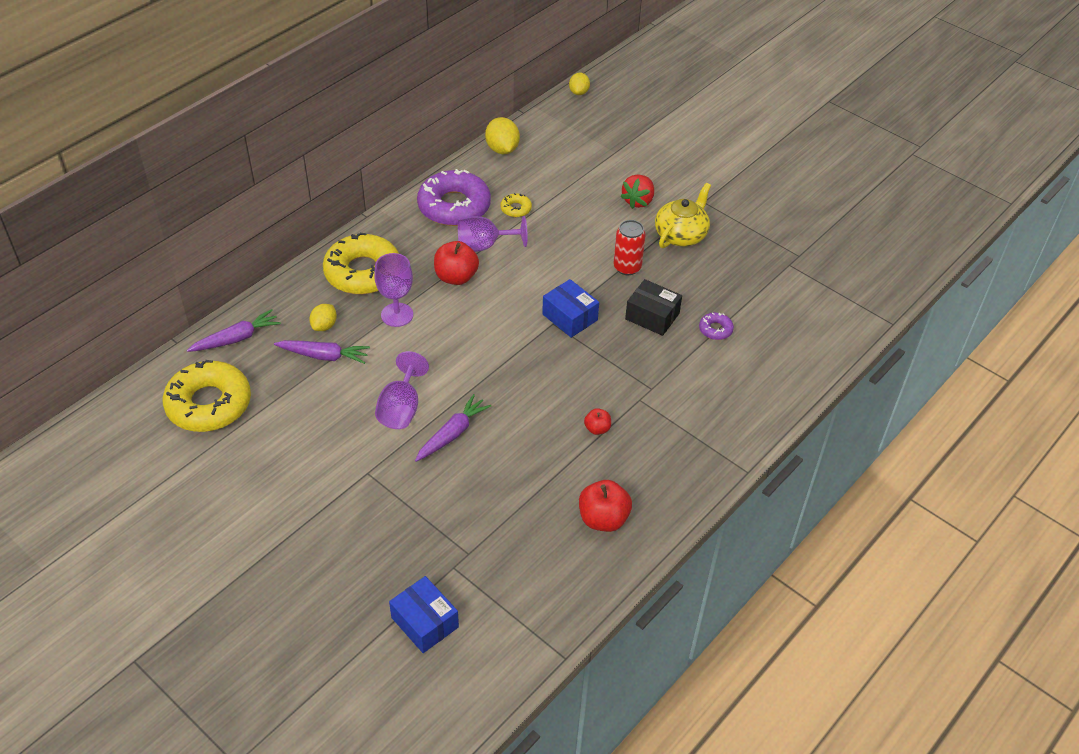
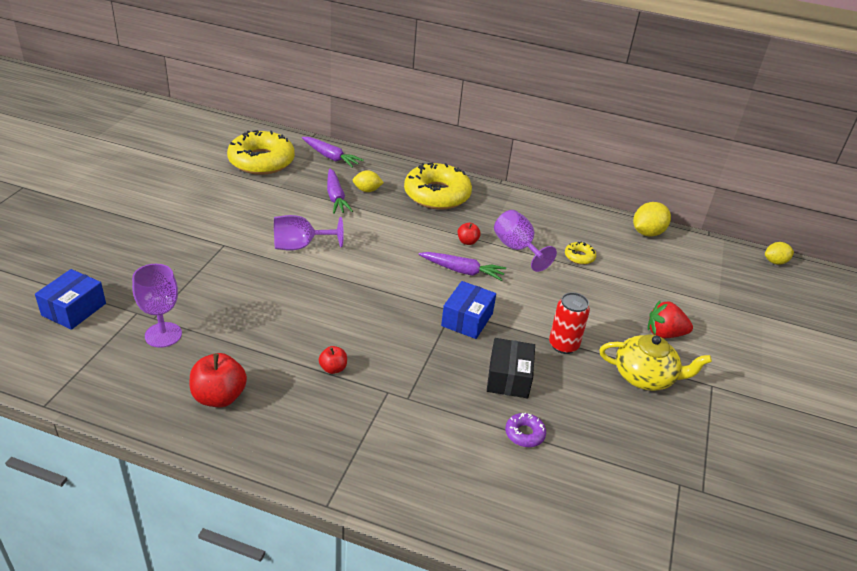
camera: 65 degrees right, 10 degrees down
purple goblet [374,253,413,327] -> purple goblet moved to [132,264,182,348]
purple carrot [415,394,491,462] -> purple carrot moved to [418,252,506,281]
purple donut [417,169,491,226] -> none
red apple [434,241,479,285] -> red apple [457,223,481,245], size x0.54

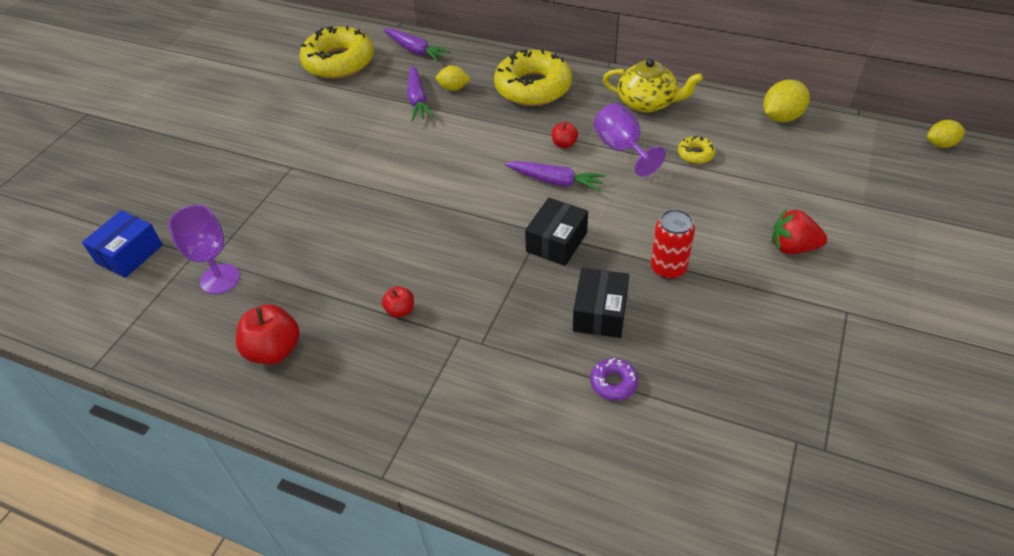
camera: 10 degrees right, 10 degrees up
purple goblet [274,215,344,251] -> none
blue box [441,281,496,339] -> black box [525,198,588,266]
yellow teapot [599,334,712,391] -> yellow teapot moved to [603,58,703,113]

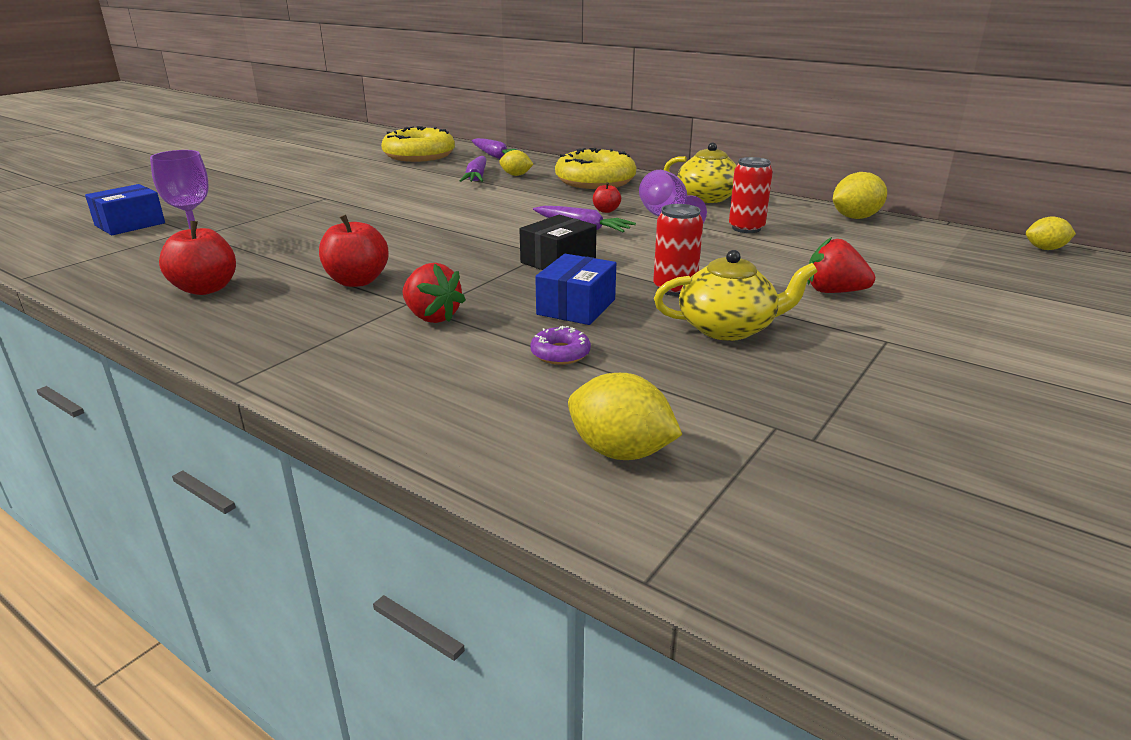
camera: 10 degrees right, 20 degrees down
red apple [382,286,414,318] -> red apple [319,215,389,287], size x1.84
black box [573,268,629,338] -> blue box [535,254,616,325]
yellow donut [678,136,716,164] -> red can [729,157,773,233]
none -> red strawberry [402,263,466,323]
none -> yellow lemon [568,373,683,460]
none -> yellow teapot [654,250,818,341]

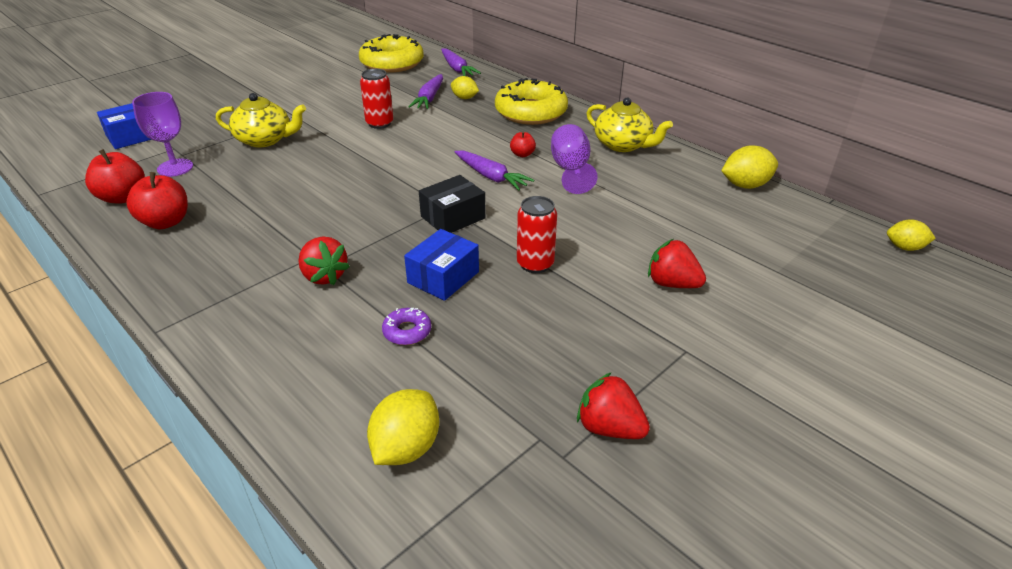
camera: 10 degrees right, 10 degrees up
red apple [319,215,389,287] -> red apple moved to [85,149,145,203]
yellow lemon [568,373,683,460] -> yellow lemon turned 75 degrees clockwise [367,389,439,465]
yellow teapot [654,250,818,341] -> yellow teapot moved to [216,93,306,147]
red can [729,157,773,233] -> red can moved to [360,69,393,129]
none -> red strawberry [577,372,650,439]

